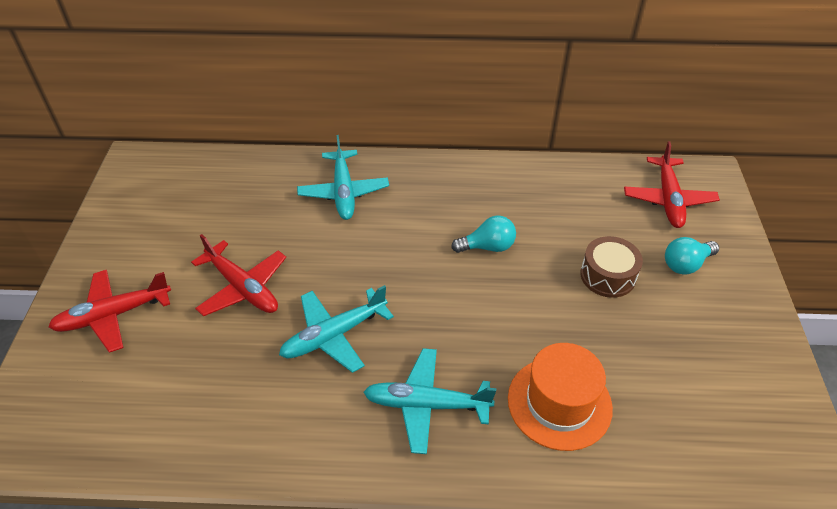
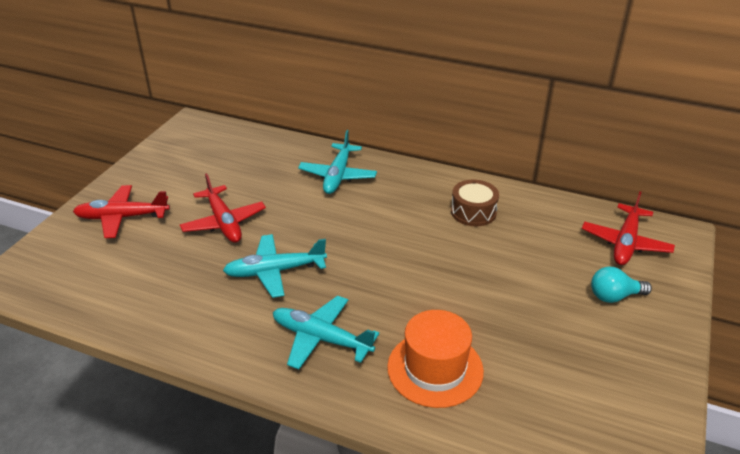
camera: 20 degrees right, 10 degrees down
turquoise light bulb [451,216,516,253] -> none
brown drum [580,236,643,298] -> brown drum moved to [451,179,499,226]

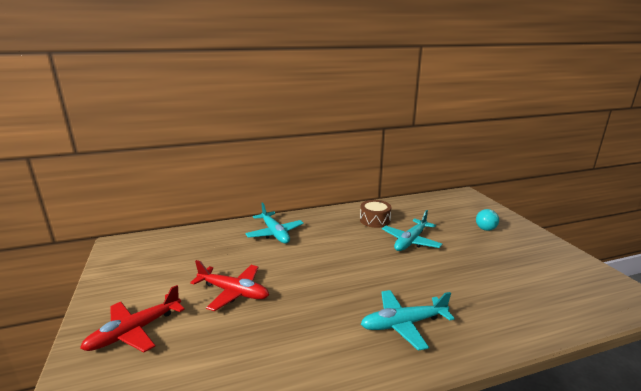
camera: 40 degrees left, 15 degrees down
turquoise plane [223,234,327,298] -> turquoise plane moved to [382,210,442,251]
orange hat [387,310,484,408] -> none
red plane [582,191,675,265] -> none

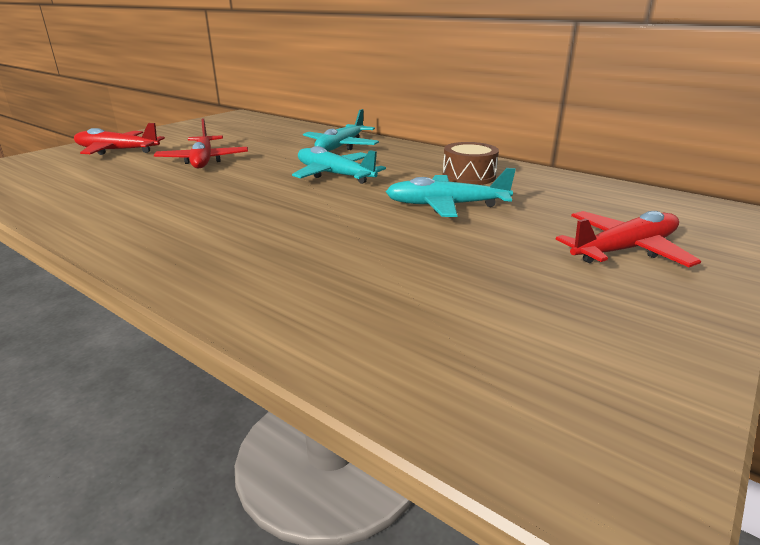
camera: 55 degrees right, 5 degrees up
turquoise plane [361,290,455,351] -> turquoise plane moved to [292,146,386,184]
turquoise light bulb [476,209,499,231] -> red plane [555,211,701,267]

